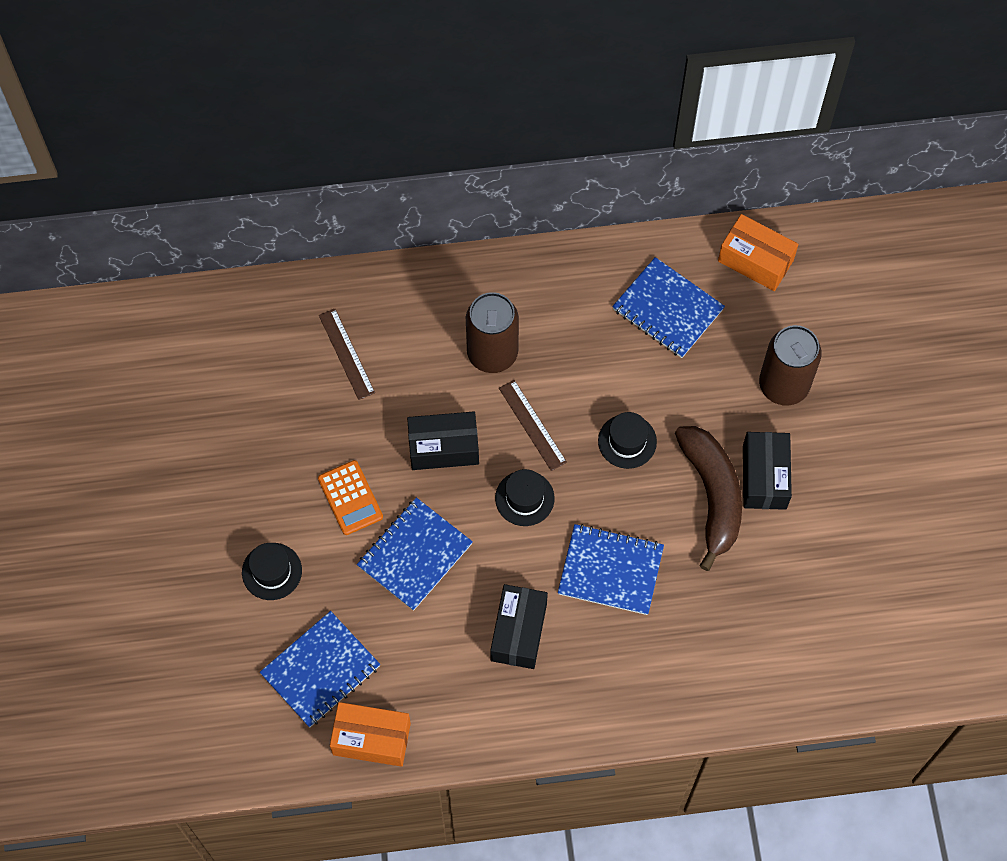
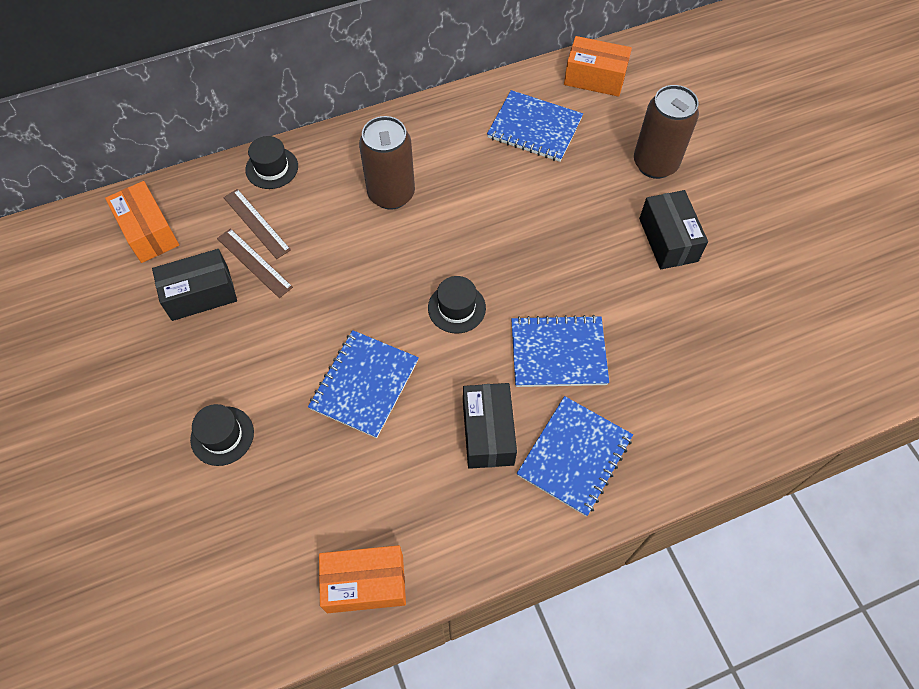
camera: 15 degrees left, 5 degrees down
blue notebook [260,611,380,727] -> blue notebook moved to [517,396,633,516]
orange calculator [318,460,383,535] -> none
black box [407,412,479,470] -> black box moved to [152,249,237,321]
brown ruler [499,380,567,471] -> brown ruler moved to [217,228,293,298]
black hat [598,412,657,469] -> black hat moved to [245,136,298,189]
brown banana [675,426,742,571] -> none
none -> orange box [105,181,179,263]

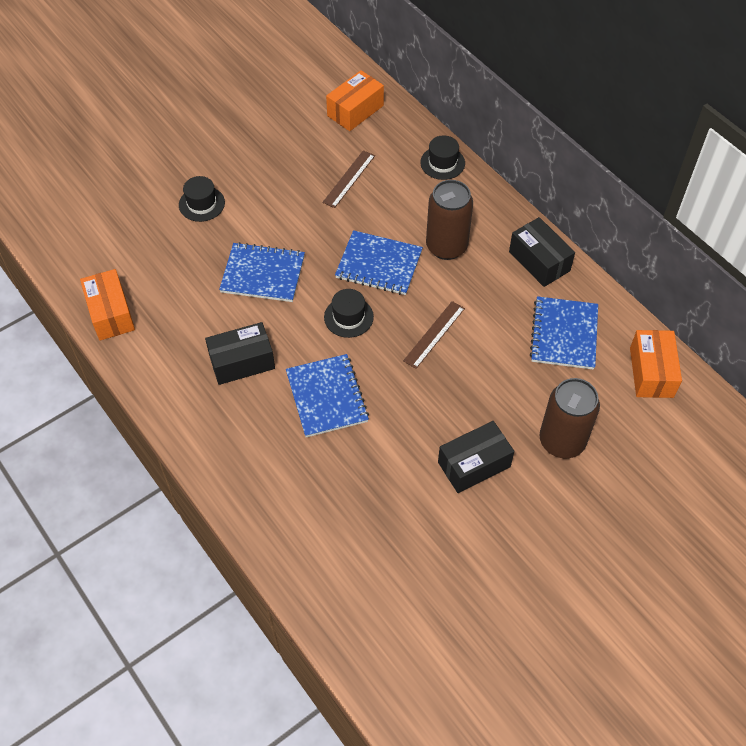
camera: 75 degrees right, 5 degrees down
black box [152,249,237,321] -> black box moved to [509,217,575,287]
brown ruler [223,189,291,259] -> brown ruler moved to [403,301,465,369]
blue notebook [517,396,633,516] -> blue notebook moved to [335,230,423,295]

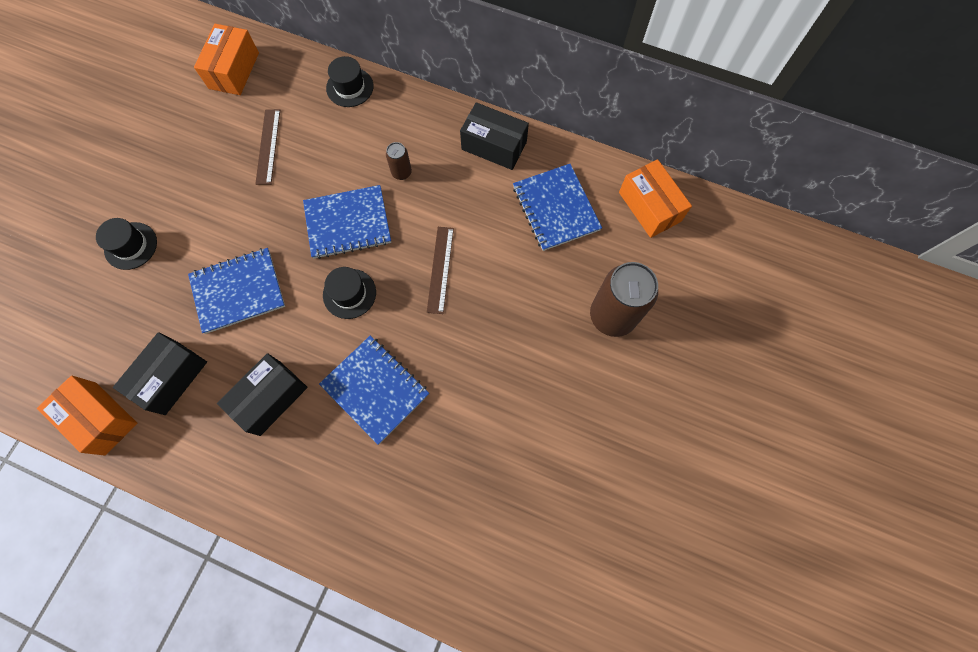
camera: 30 degrees left, 15 degrees up
brown can [426,180,473,260] -> brown can [386,142,412,180], size x0.47
black box [438,421,514,493] -> black box moved to [113,332,207,415]

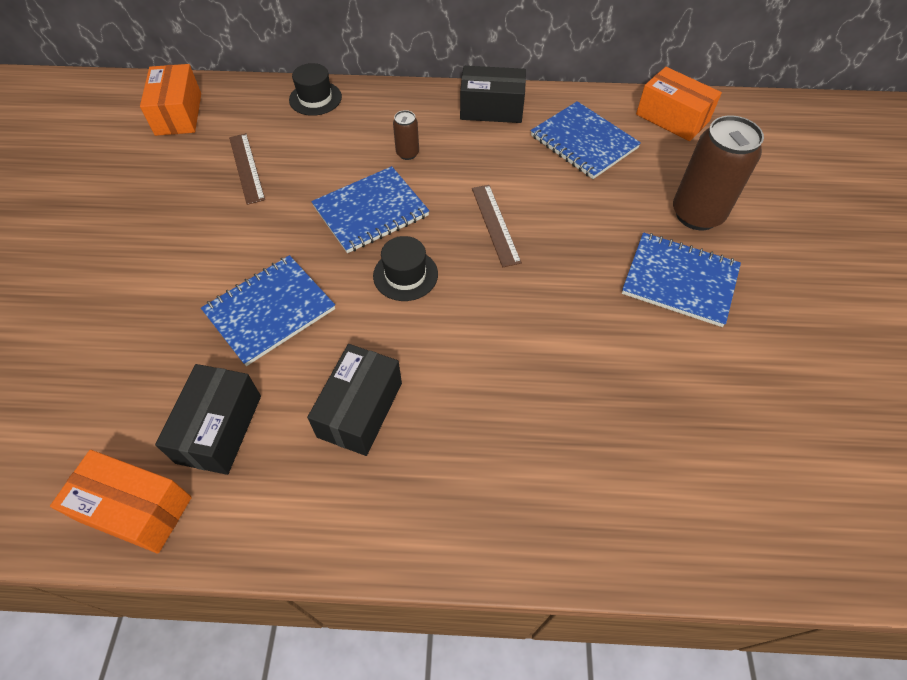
camera: 20 degrees left, 15 degrees down
black hat [96,218,157,270] -> none
blue notebook [319,336,429,445] -> blue notebook moved to [622,232,741,327]

